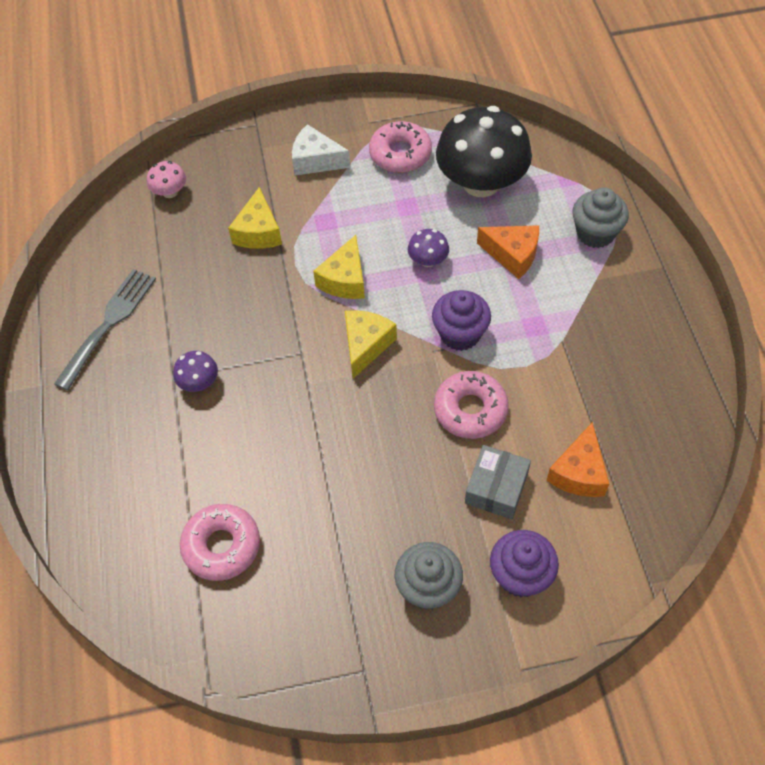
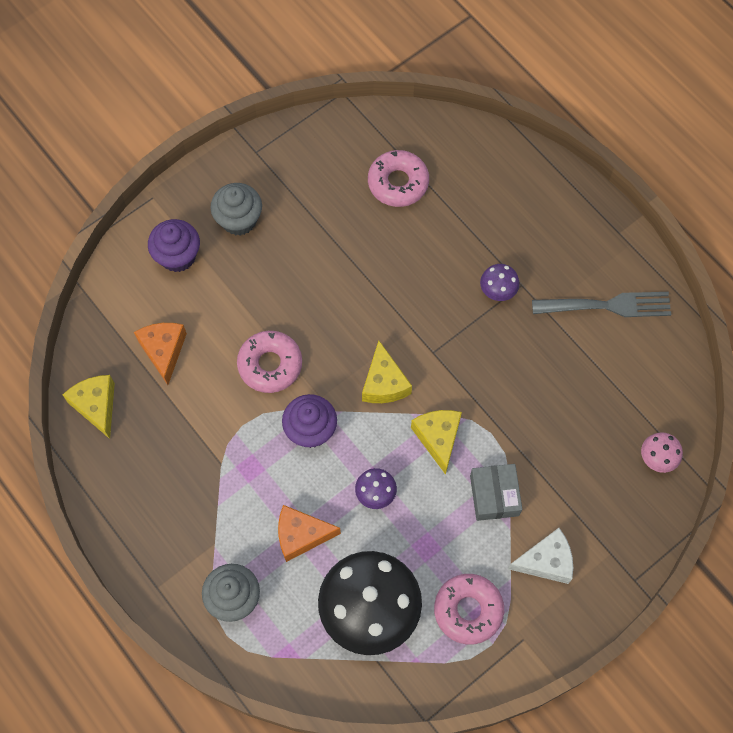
camera: 150 degrees right, 10 degrees up
grey fork [54,269,156,390] -> grey fork turned 90 degrees counterclockwise [532,292,671,317]
yellow cheese [228,187,282,249] -> yellow cheese moved to [63,375,115,439]
grey box [465,445,531,519] -> grey box moved to [470,464,522,521]

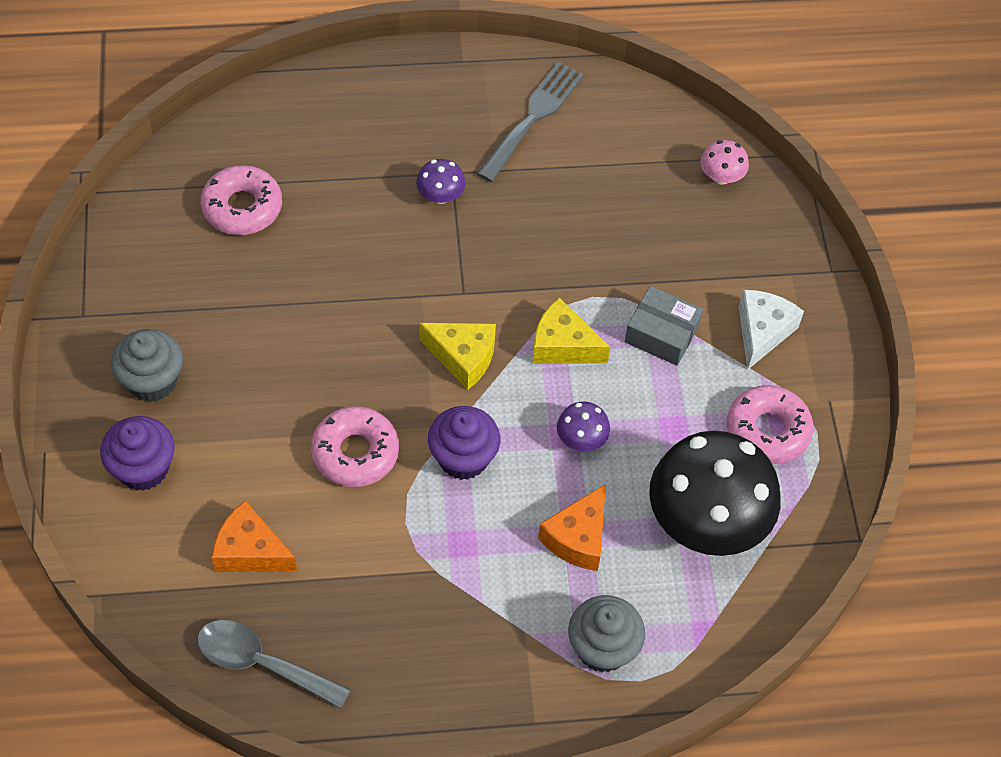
camera: 60 degrees left, 10 degrees down
yellow cheese [63,375,115,439] -> grey spoon [197,620,351,709]

